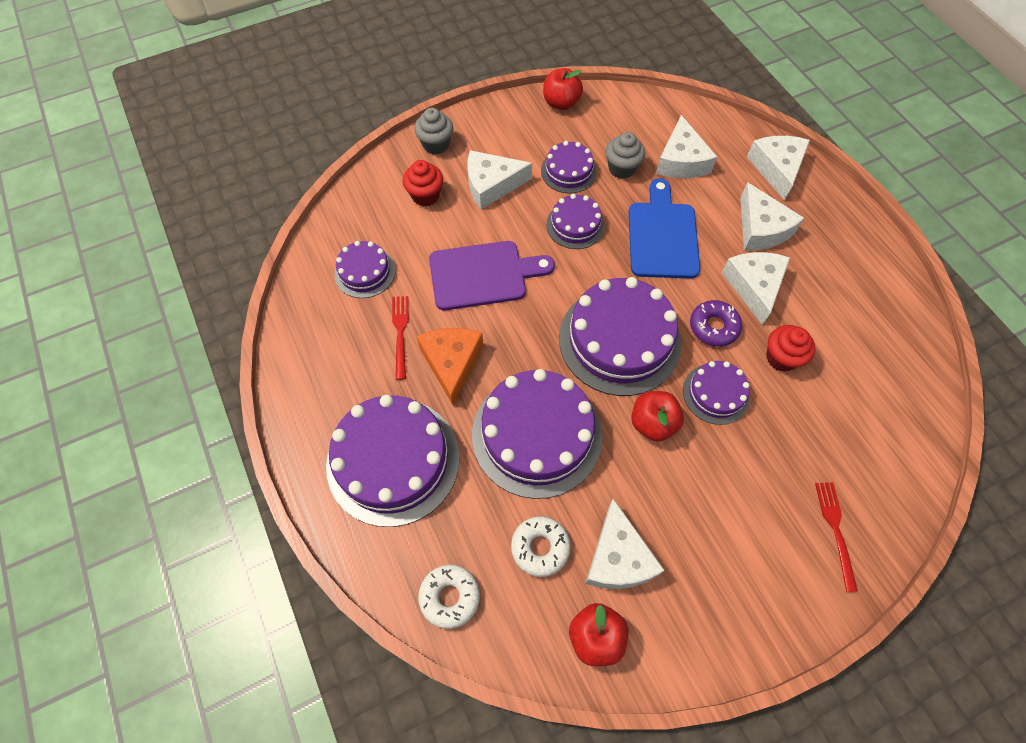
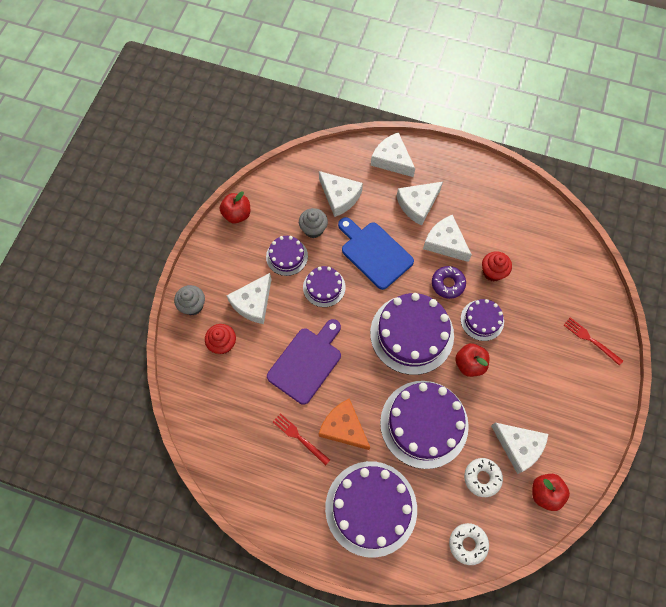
camera: 45 degrees left, 5 degrees up
purple cake [334,241,395,298] -> none
white cheese [740,182,804,250] -> white cheese turned 120 degrees clockwise [396,182,443,226]

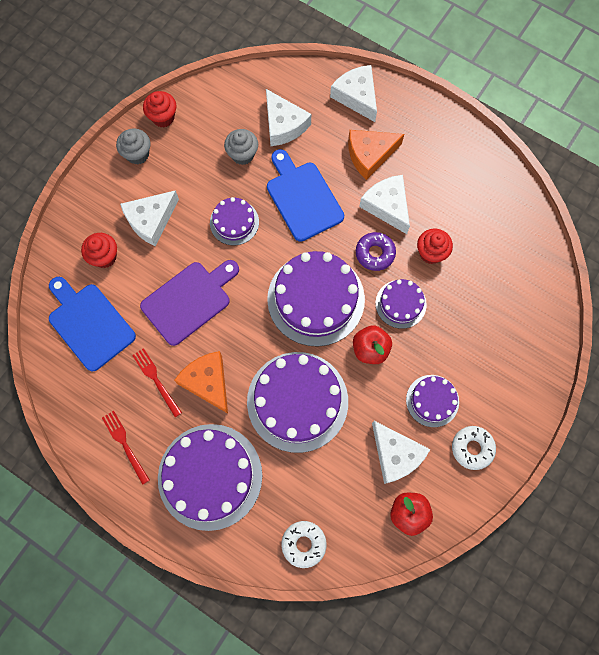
camera: 15 degrees right, 5 degrees up
grey cupcake [174,285,205,315] -> grey cupcake moved to [116,128,150,164]
red apple [220,191,250,223] -> red cupcake [143,91,176,127]
purple cake [266,236,308,276] -> purple cake moved to [406,375,459,427]
white cheese [396,182,443,226] -> orange cheese [348,130,404,180]
white donut [464,458,503,497] -> white donut moved to [452,426,496,470]
red fork [564,317,623,366] -> red fork moved to [102,411,150,485]
none -> blue cutting board [49,277,136,372]

